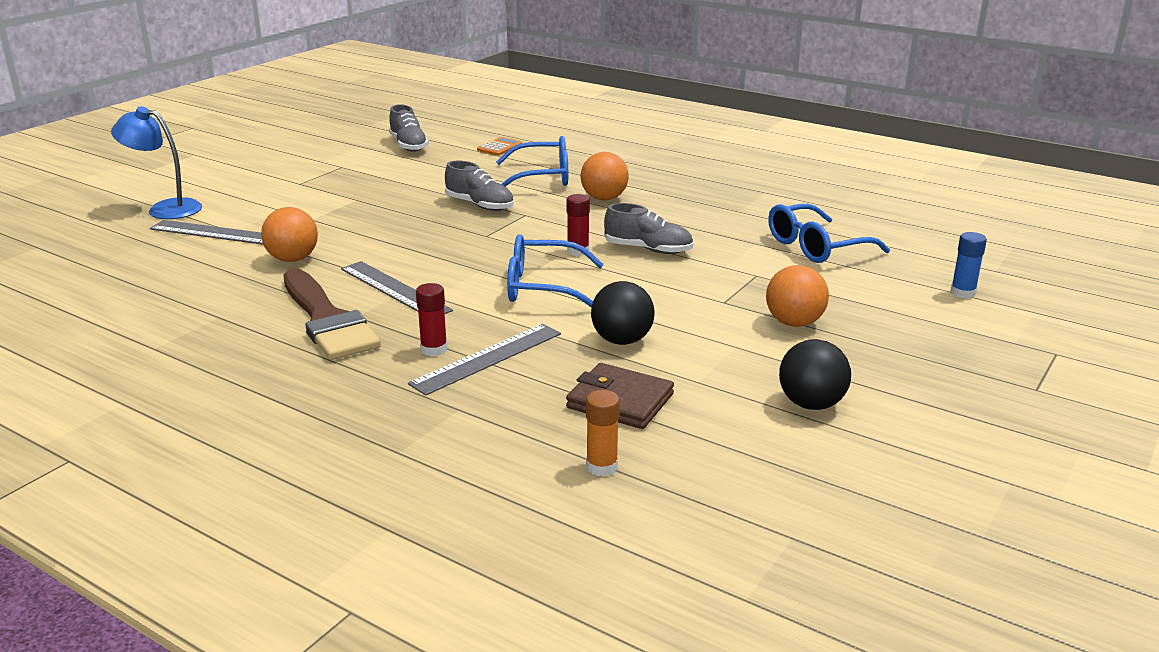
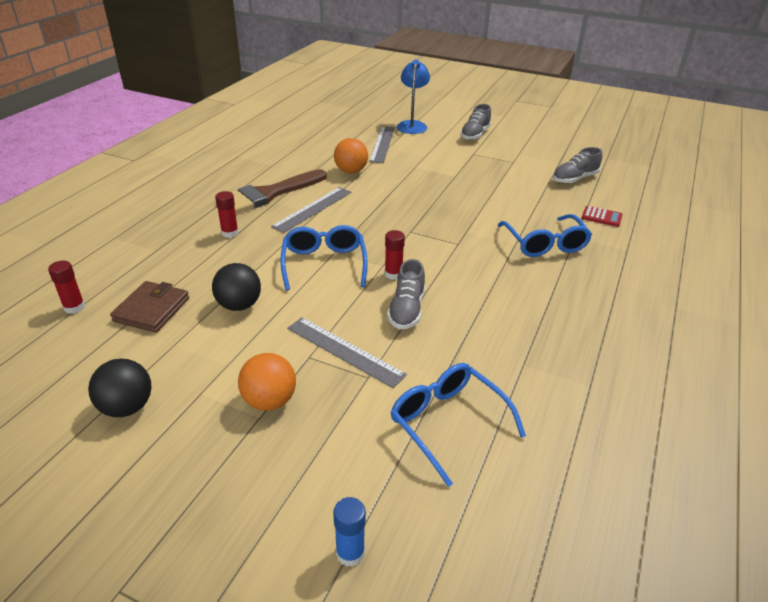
camera: 80 degrees right, 10 degrees up
grey ruler [408,324,561,396] -> grey ruler moved to [287,317,407,388]
grey shoe [445,161,514,211] -> grey shoe moved to [460,104,491,140]
orange calculator [477,137,522,156] -> red calculator [582,206,623,227]
orange ball [581,152,629,200] -> none
orange glue stick [586,390,620,476] -> red glue stick [48,261,85,314]

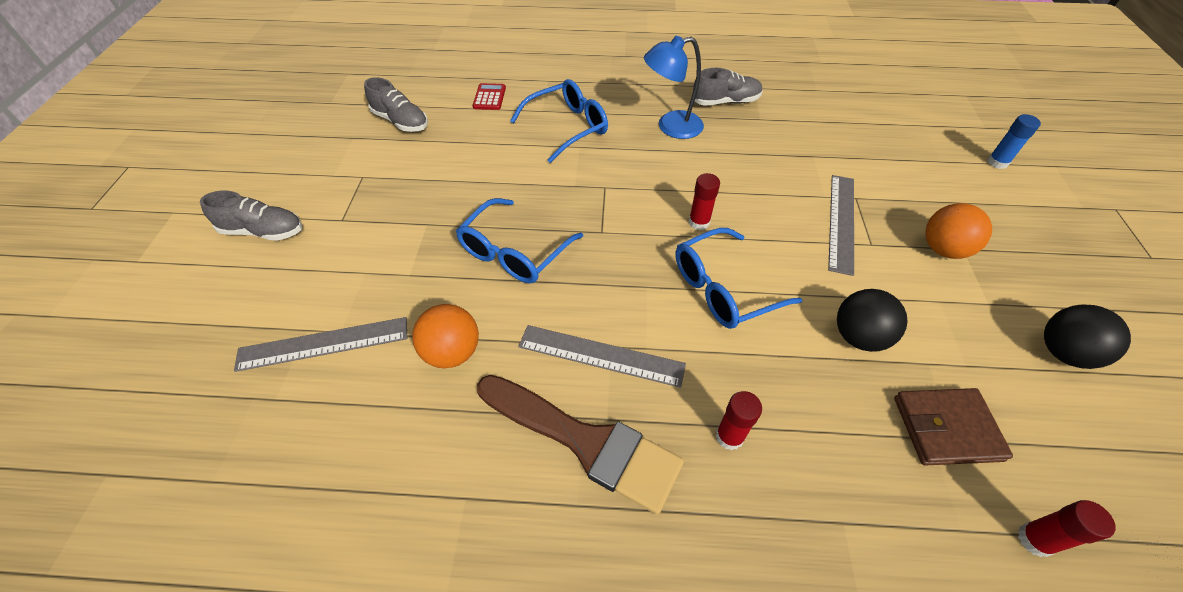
camera: 110 degrees left, 15 degrees up
grey shoe [387,259,425,330] -> grey shoe moved to [693,68,763,106]
blue glasses [390,363,526,487] -> blue glasses moved to [456,198,583,283]
blue lamp [397,60,430,134] -> blue lamp moved to [644,36,704,139]

